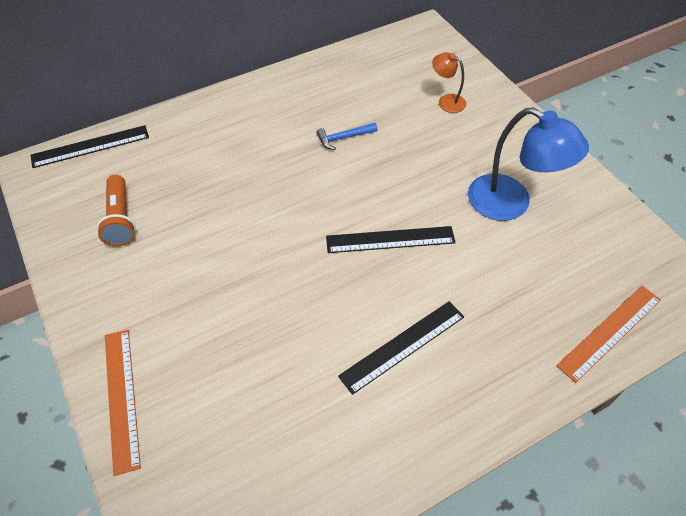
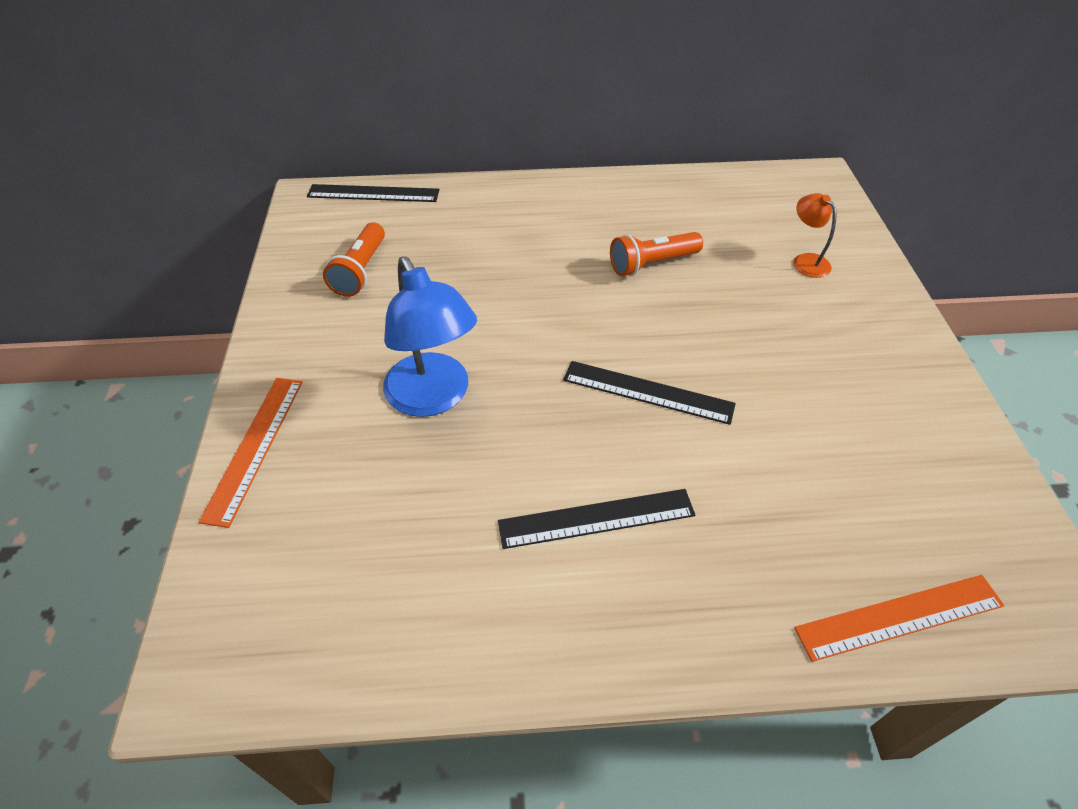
camera: 25 degrees right, 5 degrees down
blue hammer [316,123,378,150] -> orange flashlight [610,232,703,276]
blue lamp [468,107,589,221] -> blue lamp moved to [383,257,477,417]

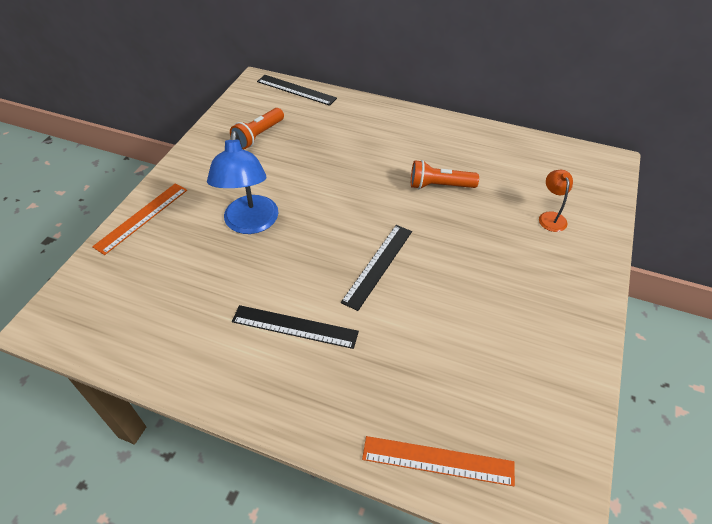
camera: 25 degrees right, 0 degrees up
black ruler [563,361,736,425] -> black ruler turned 75 degrees clockwise [341,225,412,311]

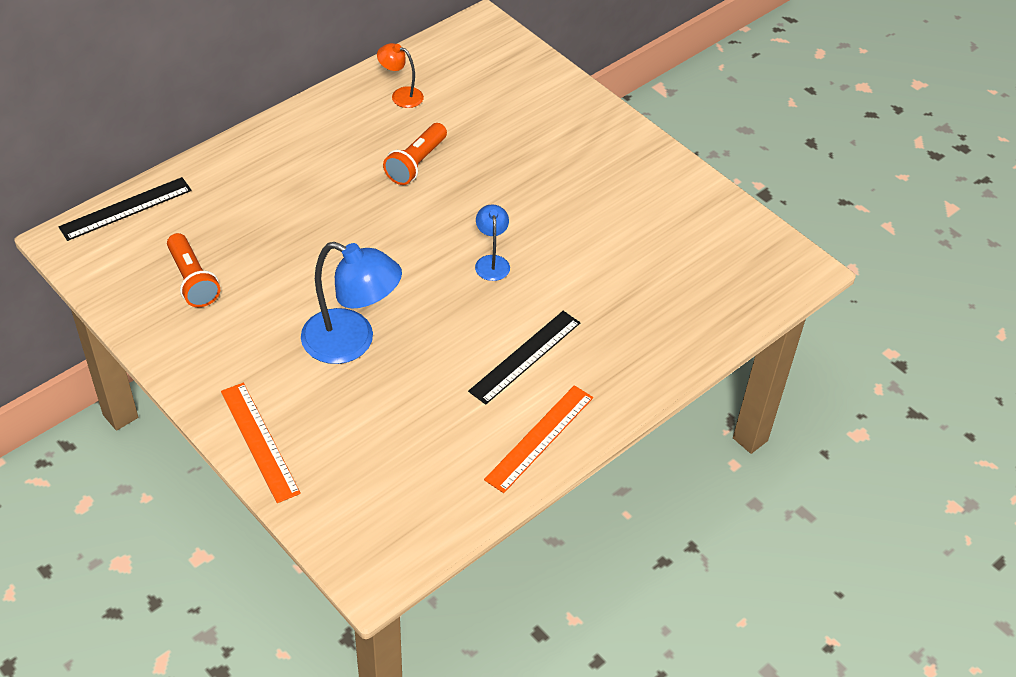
camera: 65 degrees left, 0 degrees up
black ruler [341,225,412,311] -> blue lamp [475,204,510,281]
orange ruler [362,436,515,486] -> orange ruler moved to [484,385,593,493]
orange lamp [539,170,573,232] -> orange lamp moved to [377,43,424,108]

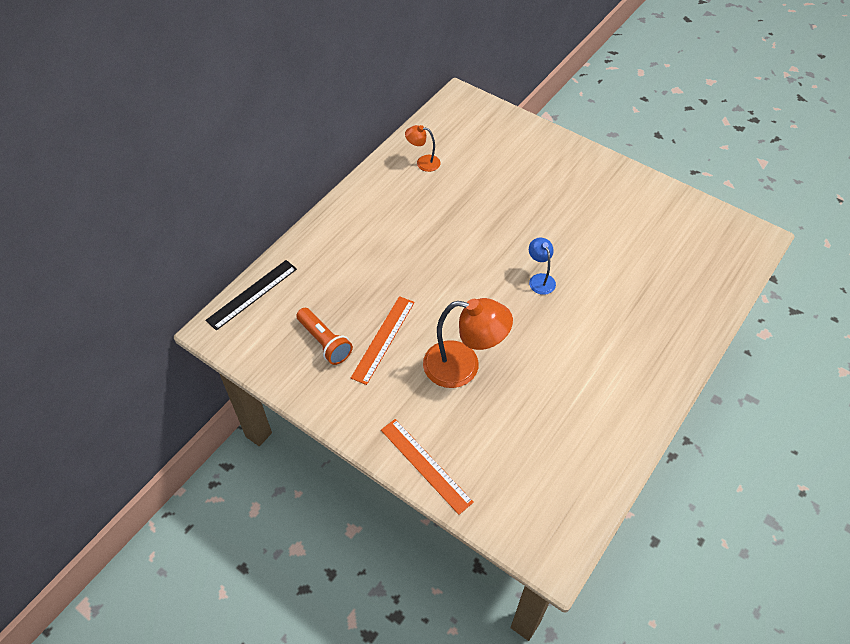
camera: 10 degrees left, 5 degrees up
blue lamp [301,242,402,364] -> orange lamp [423,298,513,388]
orange flashlight [383,123,447,185] -> none
black ruler [468,311,580,405] -> none
orange ruler [484,385,593,493] -> orange ruler moved to [351,296,415,385]

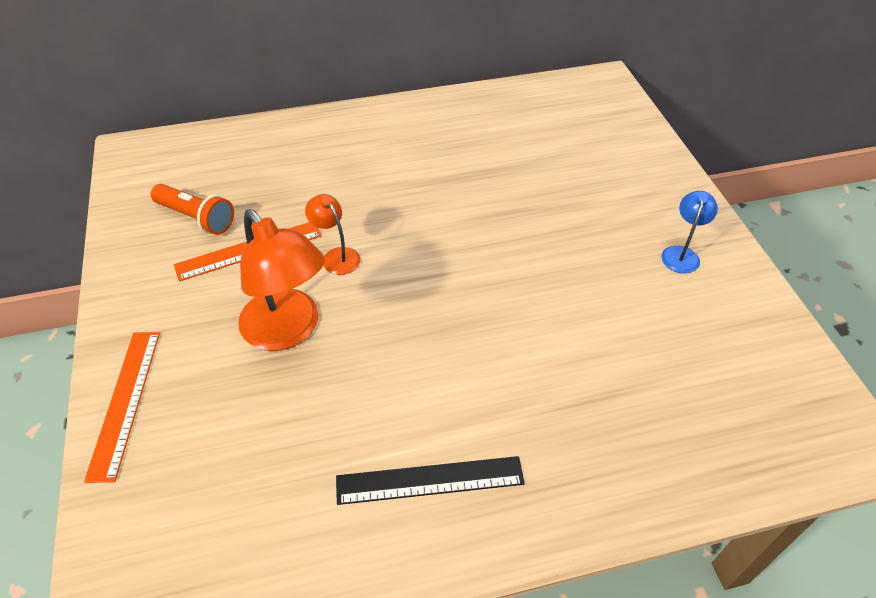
camera: 40 degrees right, 5 degrees down
black ruler [205,260,297,331] -> black ruler moved to [336,456,525,505]
orange flashlight [296,308,353,365] -> orange flashlight turned 60 degrees counterclockwise [151,184,234,235]
orange lamp [405,125,441,172] -> orange lamp moved to [305,194,360,275]
blue lamp [529,238,556,295] -> blue lamp moved to [661,191,718,274]

